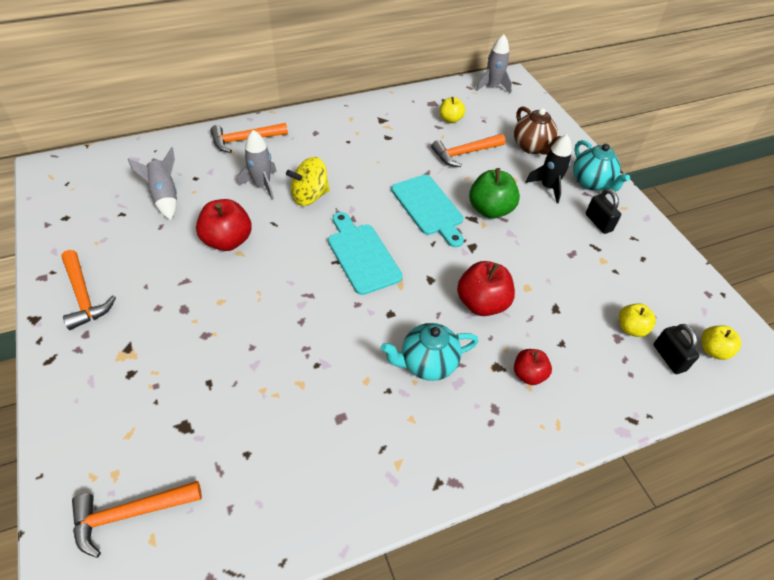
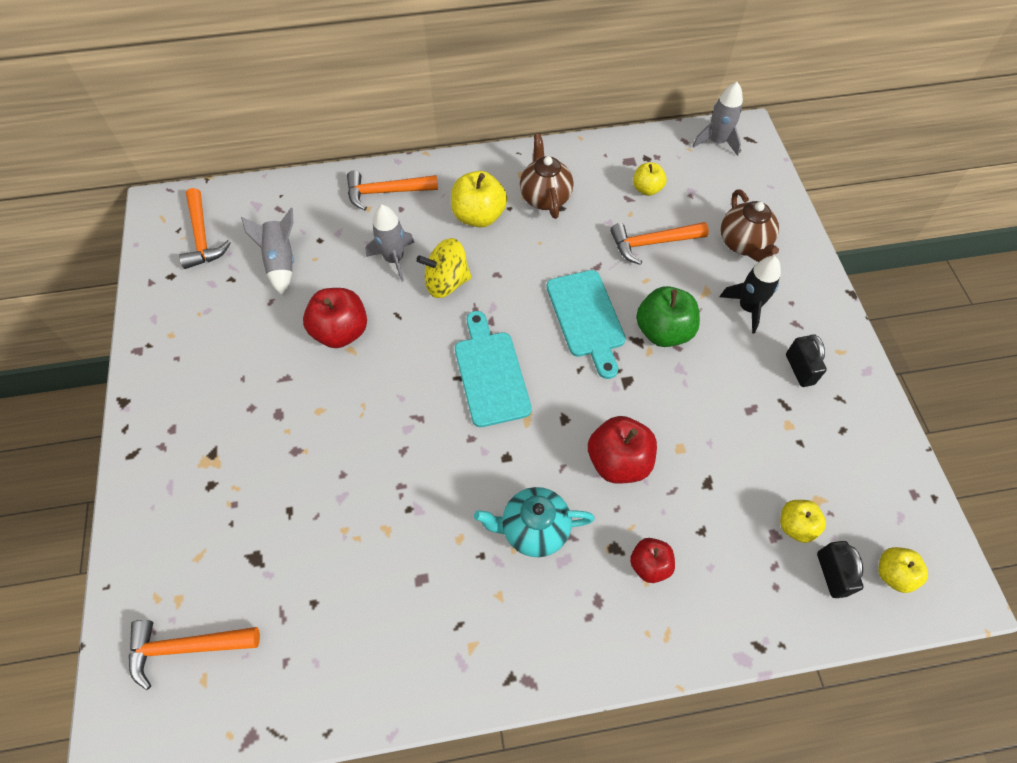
camera: 15 degrees right, 10 degrees up
orange hammer [61,250,116,330] -> orange hammer moved to [179,188,231,269]
turquoise teapot [573,140,630,192] -> none
none -> yellow apple [451,171,507,227]
none -> brown teapot [520,134,573,219]

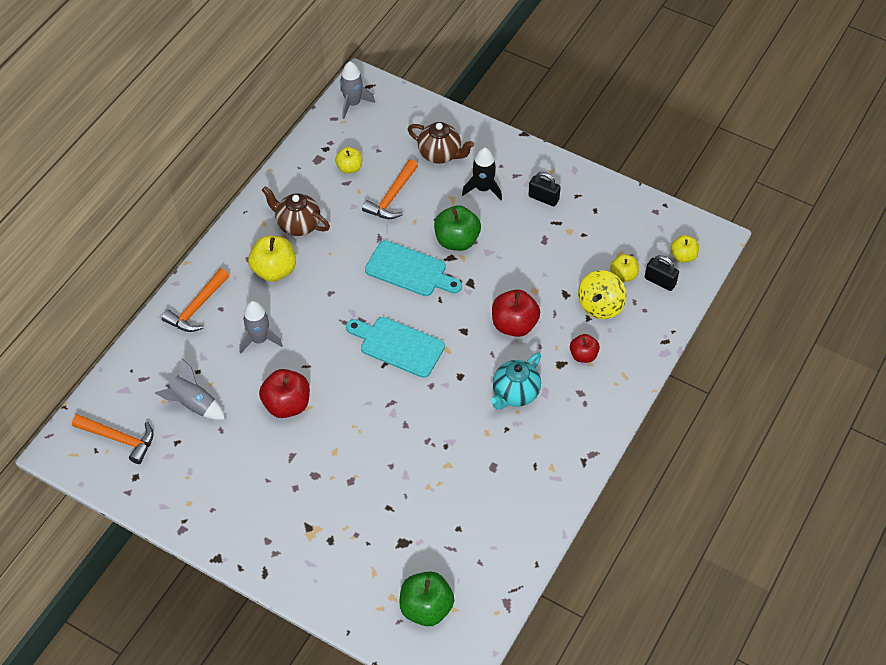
camera: 50 degrees left, 5 degrees down
orange hammer [129,620,260,690] -> green apple [399,571,454,626]
yellow spinning top [416,238,471,298] -> yellow spinning top moved to [578,270,626,319]

